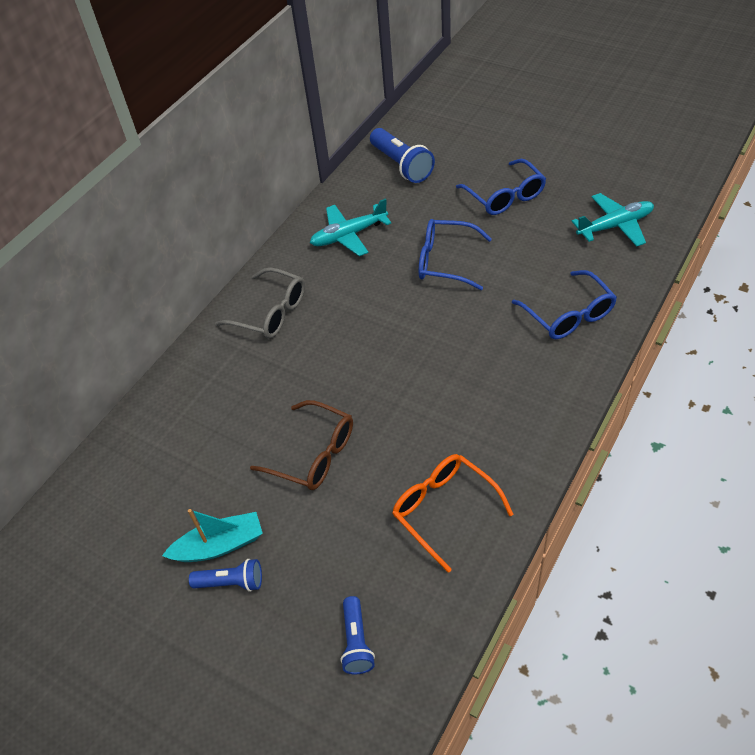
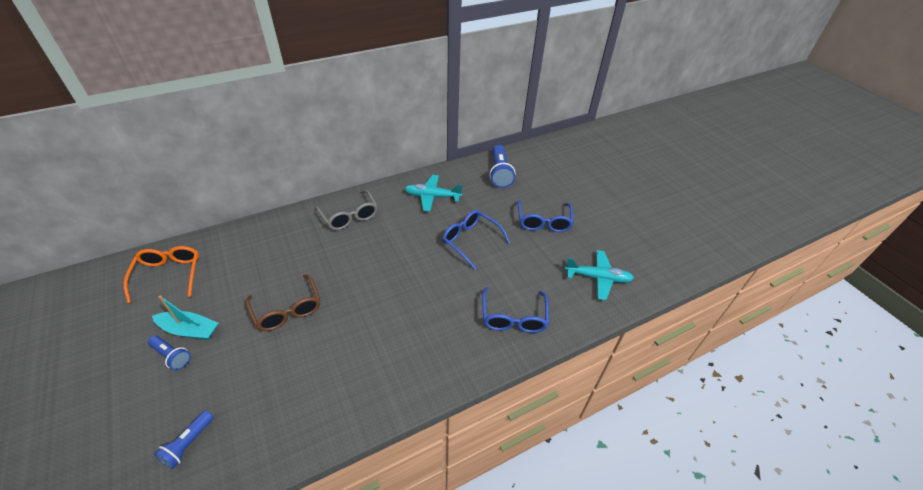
camera: 25 degrees right, 5 degrees down
orange glasses [392,454,514,573] -> orange glasses moved to [124,246,199,303]

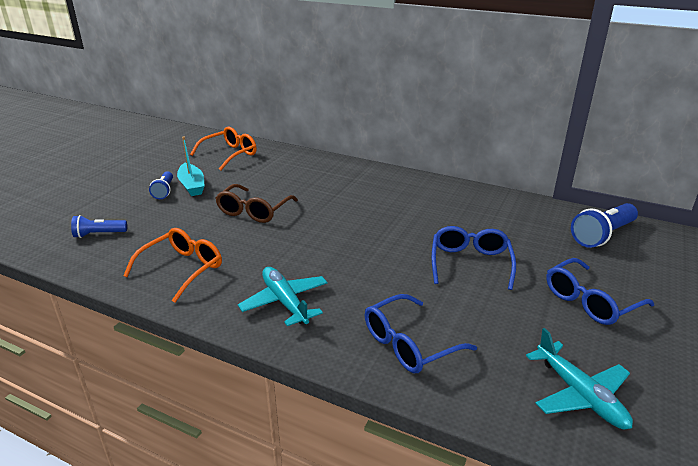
camera: 55 degrees right, 15 degrees down
grey glasses [316,190,378,230] -> none
turquoise plane [405,175,462,211] -> turquoise plane moved to [238,267,327,326]
none -> orange glasses [123,228,222,303]

